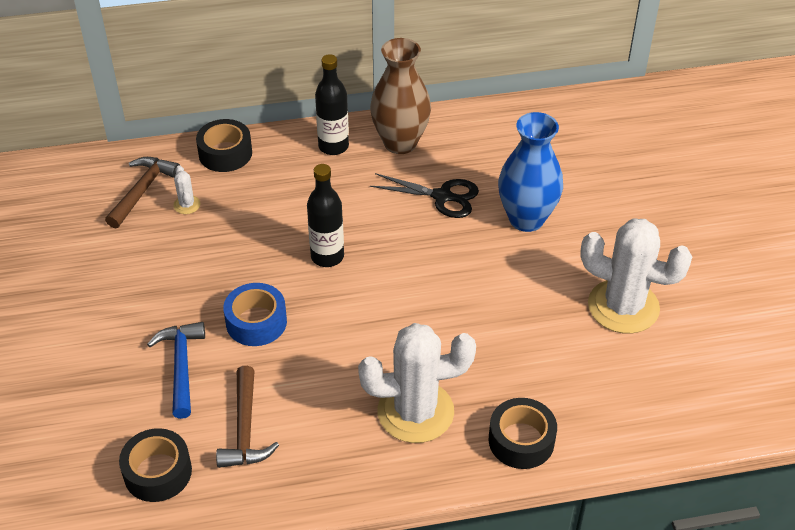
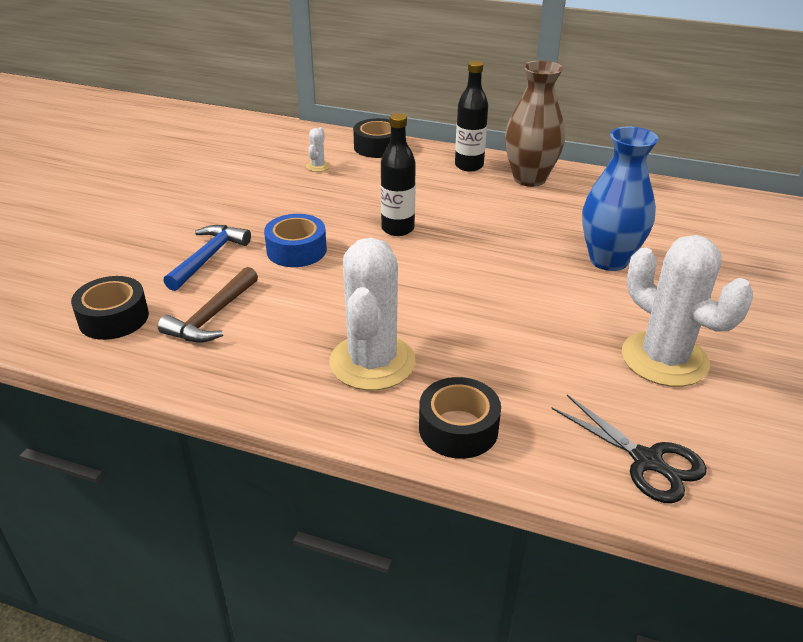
camera: 30 degrees right, 10 degrees down
brown hammer [105,157,180,229] -> none
white cactus [358,323,476,443] -> white cactus turned 75 degrees clockwise [329,238,415,390]
black scissors [370,173,479,218] -> black scissors moved to [551,395,707,503]

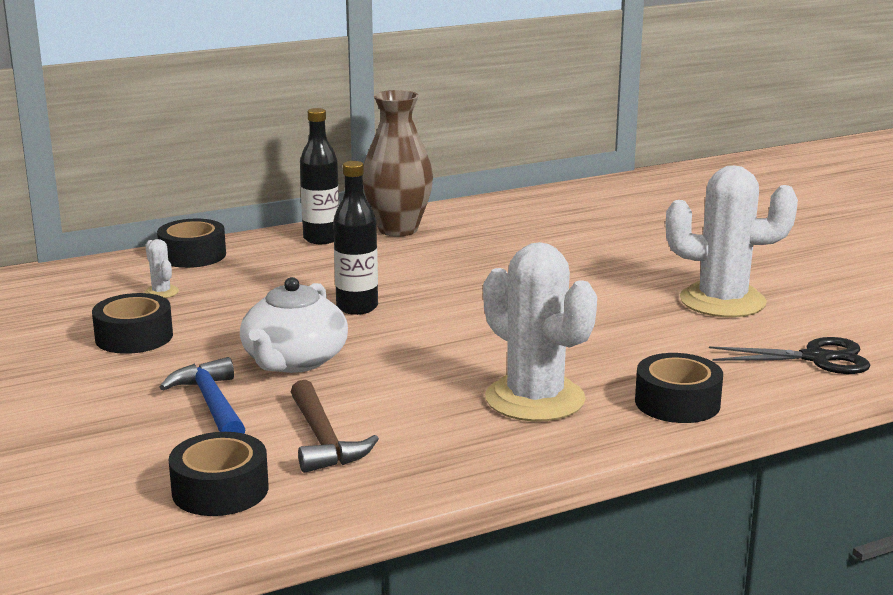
camera: 45 degrees left, 15 degrees down
blue tape [264,214,327,267] -> white teapot [240,277,348,373]
blue vase [582,126,659,271] -> none
none -> black tape [92,293,173,354]

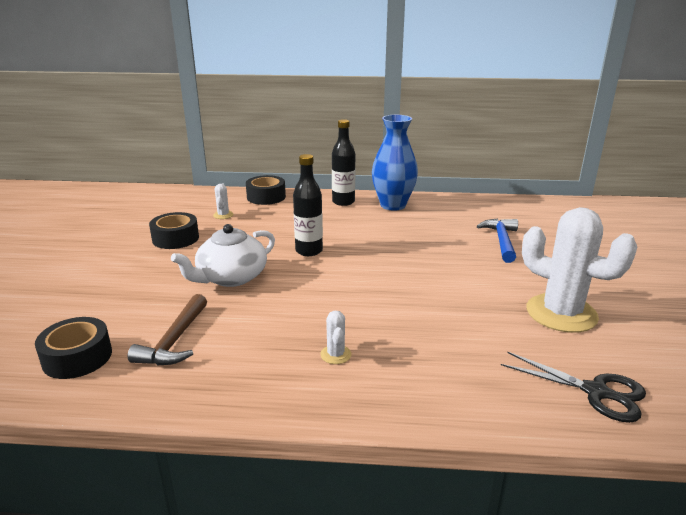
camera: 30 degrees right, 5 degrees up
blue hammer [160,357,246,434] -> blue hammer moved to [477,218,518,263]
brown vase [362,90,433,237] -> blue vase [372,115,418,211]
white cactus [483,242,597,422] -> white cactus [320,311,351,364], size x0.41
black tape [635,353,723,423] -> none

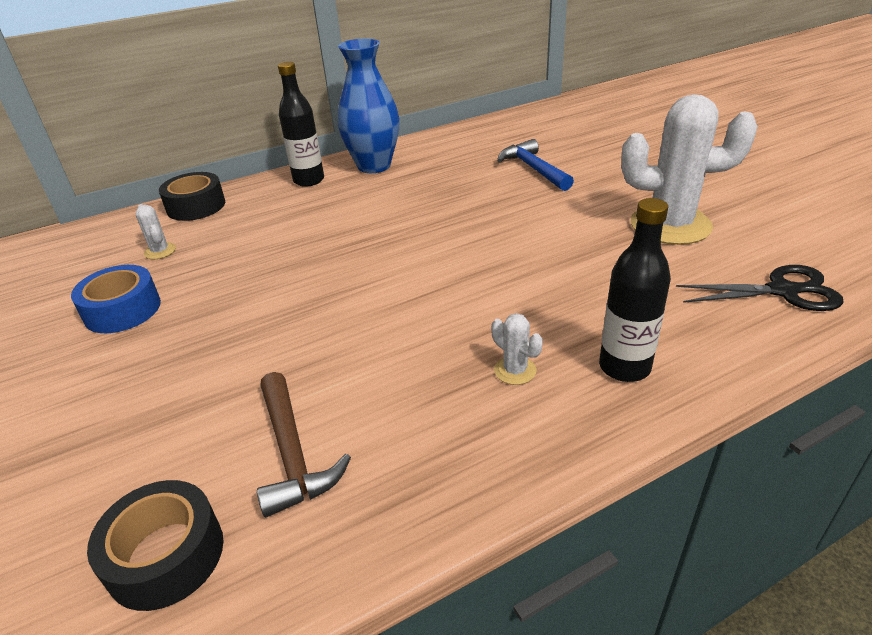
camera: 30 degrees left, 10 degrees up
black tape [149,212,199,249] -> blue tape [71,265,161,333]
white teapot [171,224,275,287] -> none
black bottle [293,154,323,256] -> black bottle moved to [599,198,671,382]

